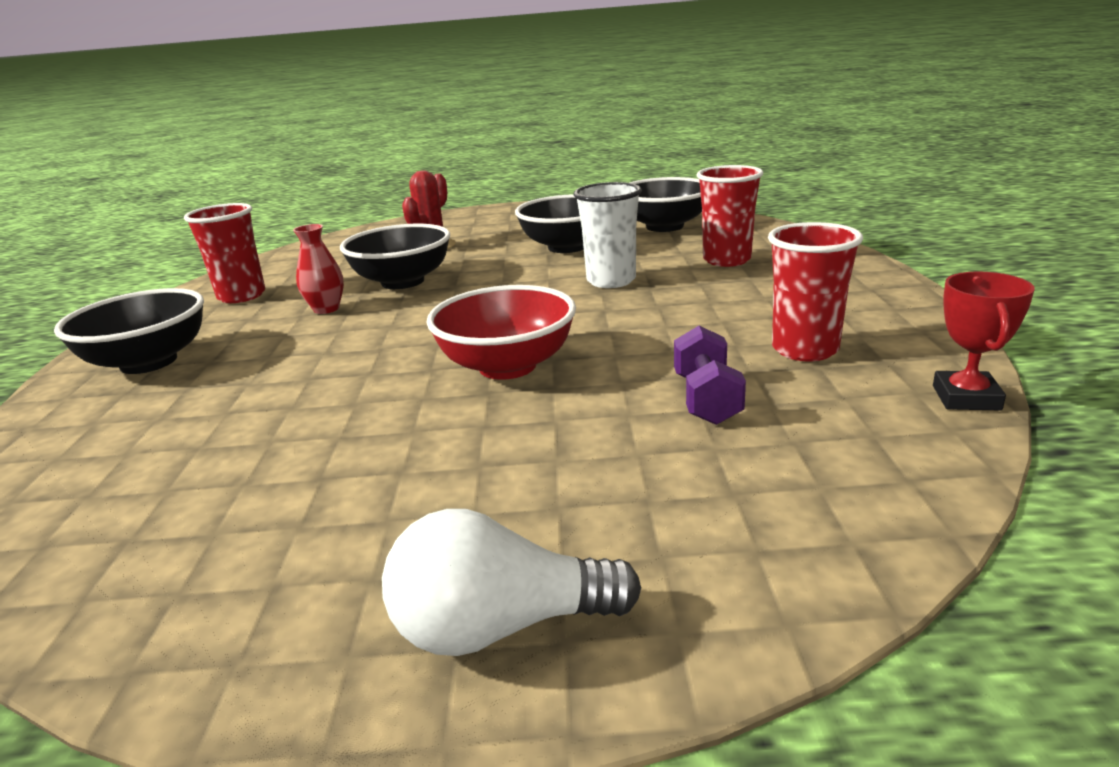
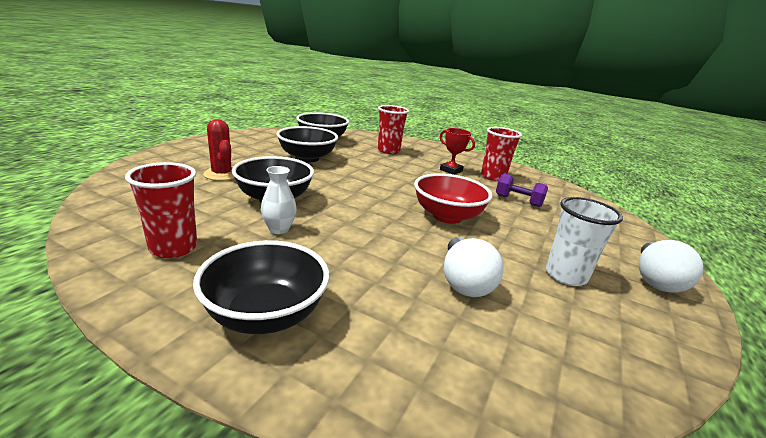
camera: 65 degrees left, 0 degrees up
red vase [293,224,344,314] -> white vase [261,166,297,234]
white cup [574,182,642,288] -> white cup moved to [546,197,623,286]
red trophy [933,271,1035,410] -> red trophy moved to [440,128,475,175]
none -> white light bulb [444,237,503,297]

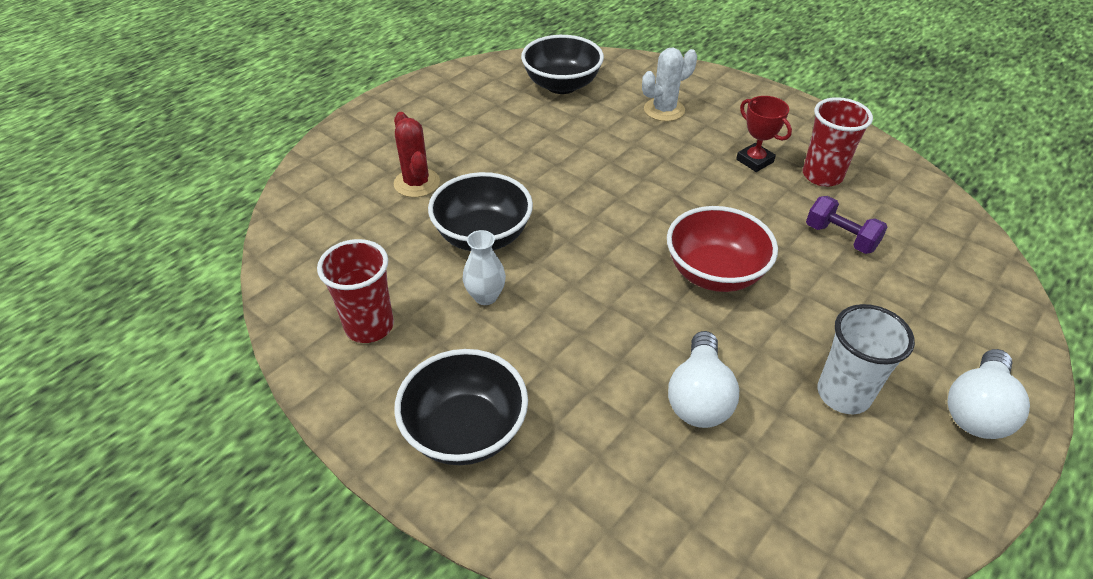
camera: 15 degrees right, 20 degrees up
black bowl [277,126,338,163] -> none
red cup [378,105,409,154] -> white cactus [642,48,697,121]

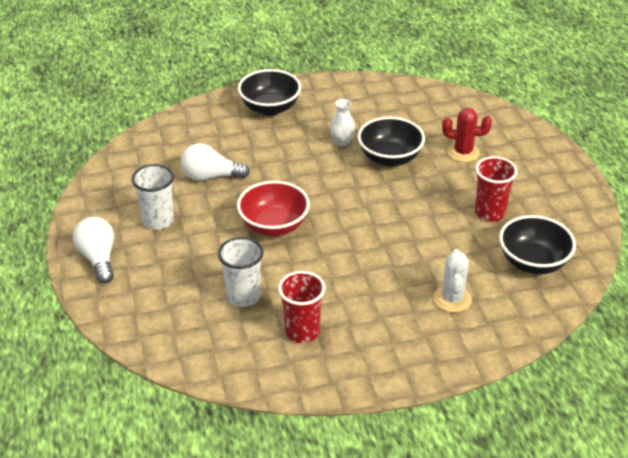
camera: 125 degrees right, 5 degrees down
red cup [317,239,394,343] -> red cup moved to [475,156,518,222]
white light bulb [668,331,739,428] -> white light bulb turned 45 degrees counterclockwise [181,143,250,181]
red trophy [736,96,792,172] -> none
purple dumbbell [806,196,888,254] -> white cup [218,237,264,307]

